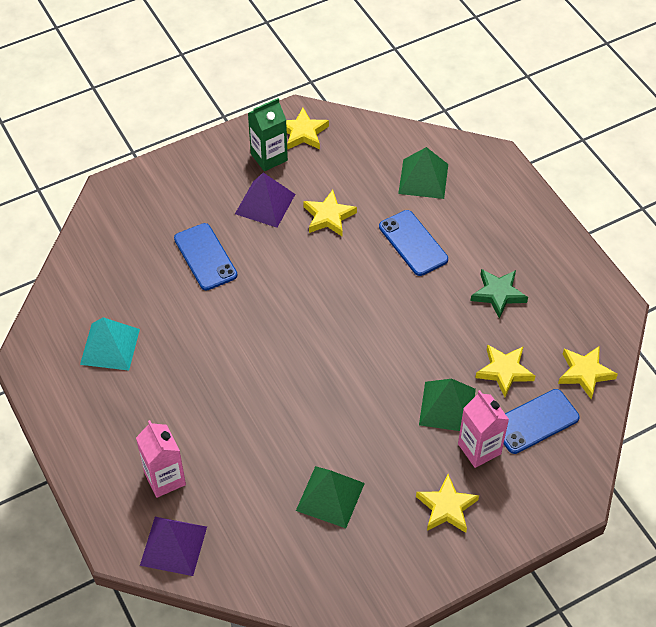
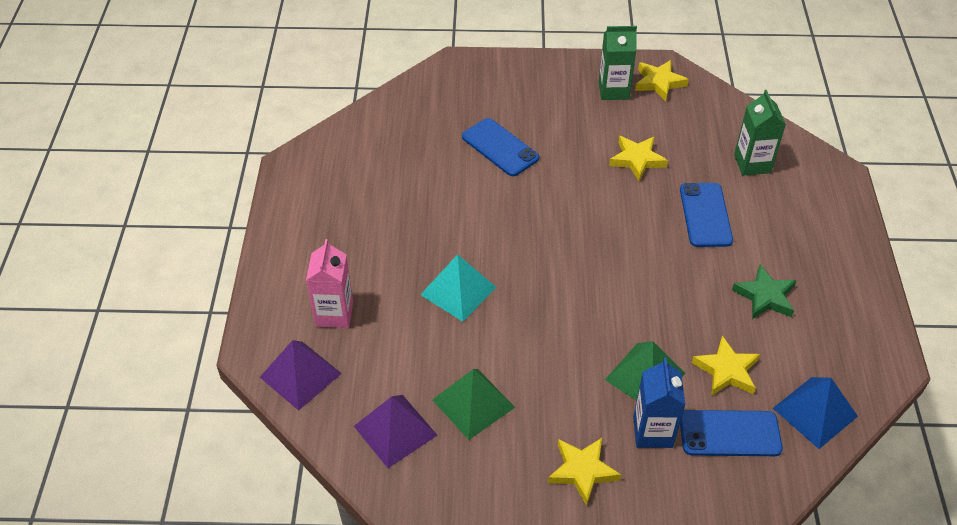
camera: 30 degrees right, 5 degrees down
turquoise pyramid [80,317,140,371] -> turquoise pyramid moved to [420,254,496,322]
blue phone [174,223,237,291] -> blue phone turned 45 degrees counterclockwise [462,118,539,176]
purple pyramid [235,173,295,228] -> purple pyramid moved to [354,395,437,468]
green pyramid [398,147,448,199] -> green carton [734,90,786,176]
pink carton [458,390,509,468] -> blue carton [633,358,685,448]
yellow star [558,346,618,399] -> blue pyramid [773,377,858,449]

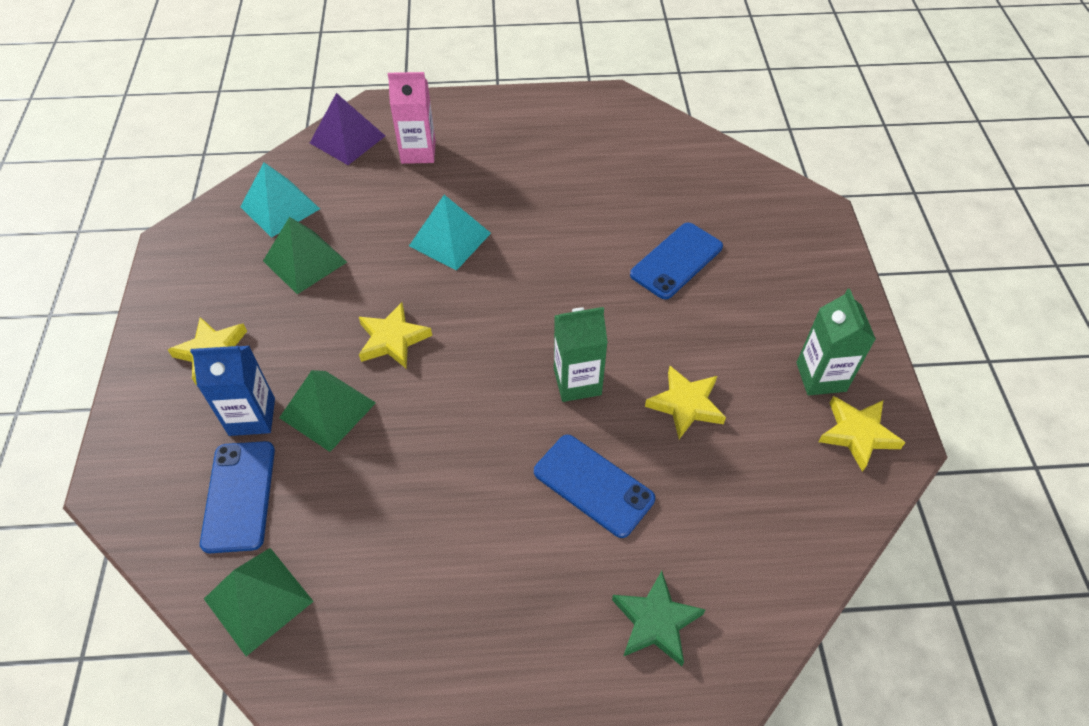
camera: 85 degrees right, 5 degrees up
purple pyramid [354,395,437,468] -> turquoise pyramid [240,162,320,238]
blue phone [680,183,733,247] -> blue phone turned 45 degrees clockwise [534,435,655,538]
yellow star [692,336,760,396] -> yellow star moved to [359,302,432,369]
green star [732,265,797,319] -> green star moved to [612,571,706,666]
green carton [734,90,786,176] -> green carton moved to [554,307,608,402]
blue pyramid [773,377,858,449] -> green pyramid [204,548,314,656]

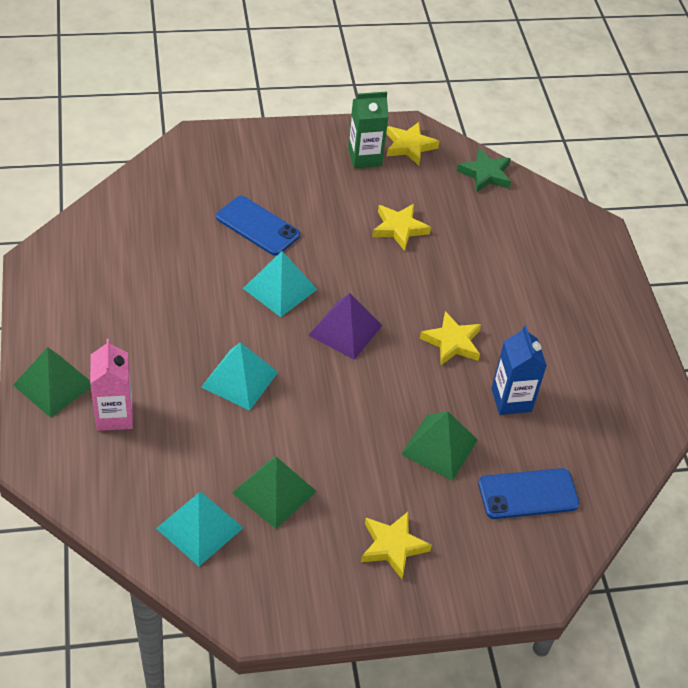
camera: 100 degrees left, 5 degrees down
blue carton [190,346,275,436] -> blue carton moved to [492,325,547,415]
green pyramid [204,548,314,656] -> green pyramid moved to [13,347,91,418]
purple pyramid [310,93,385,165] -> purple pyramid moved to [308,293,382,360]
yellow star [359,302,432,369] -> yellow star moved to [420,311,481,365]
blue phone [534,435,655,538] -> none
green carton [554,307,608,402] -> none
green star [612,571,706,666] -> green star moved to [457,148,511,193]
none -> turquoise pyramid [243,251,317,317]

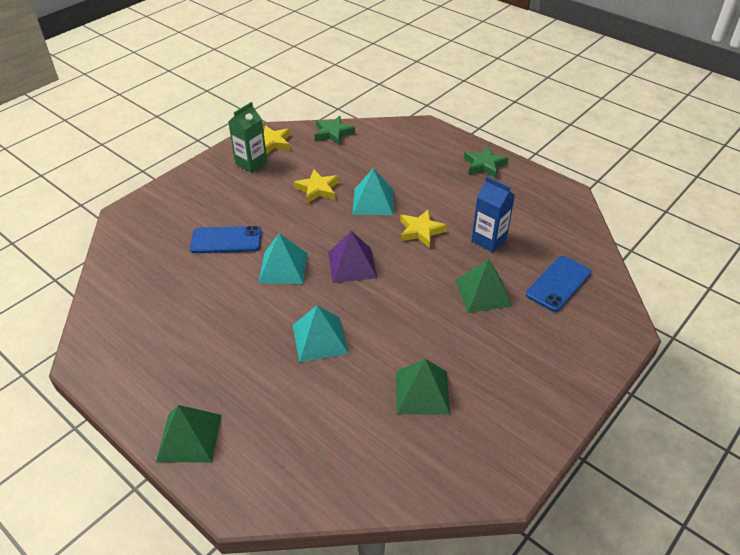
camera: 35 degrees left, 5 degrees down
pink carton [90,339,133,431] -> none
turquoise pyramid [156,491,243,566] -> turquoise pyramid moved to [352,168,394,215]
yellow star [361,512,432,579] -> none
none -> green star [464,146,508,178]

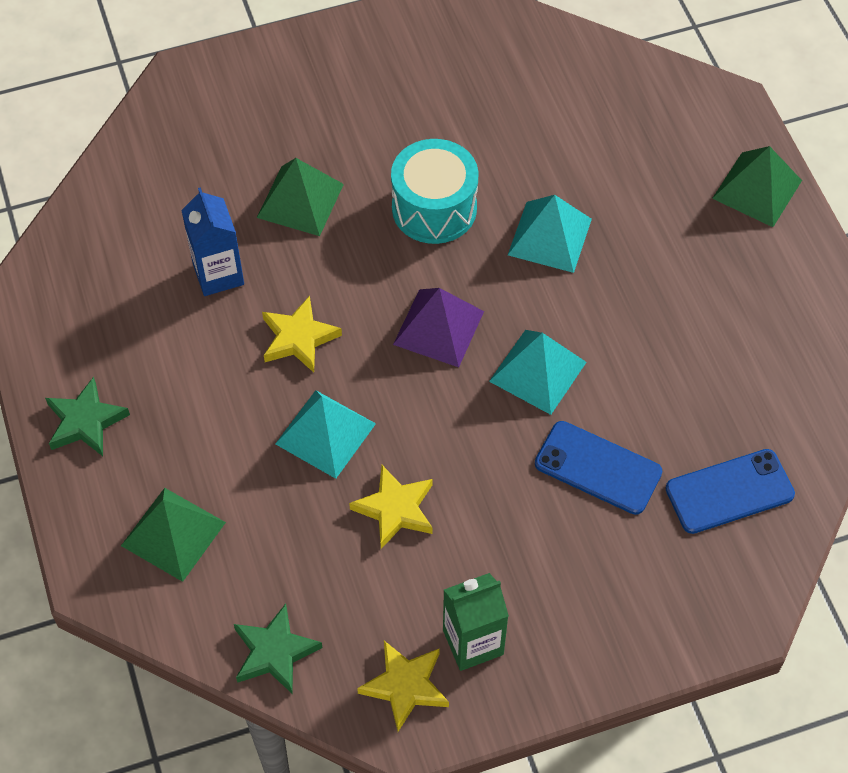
camera: 150 degrees left, 15 degrees up
green pyramid [396,359,450,415] -> green pyramid moved to [121,488,226,582]
blue phone [526,256,592,312] -> blue phone moved to [665,449,795,534]
none -> turquoise drum [391,139,478,244]

